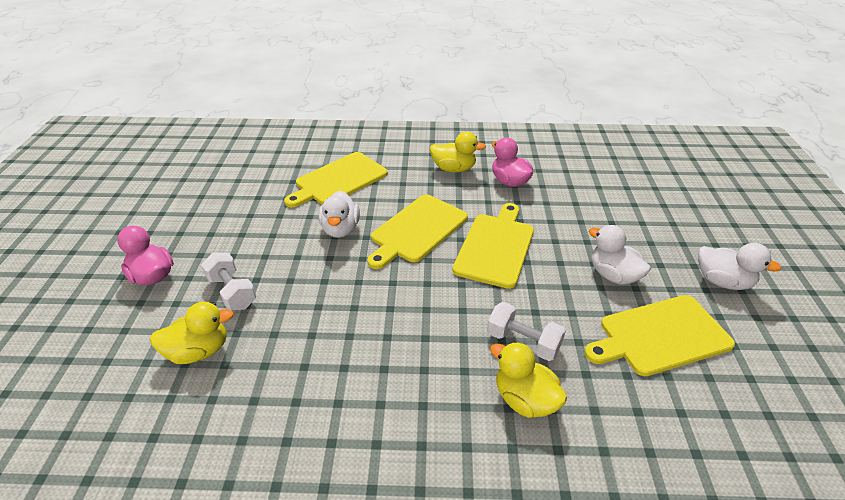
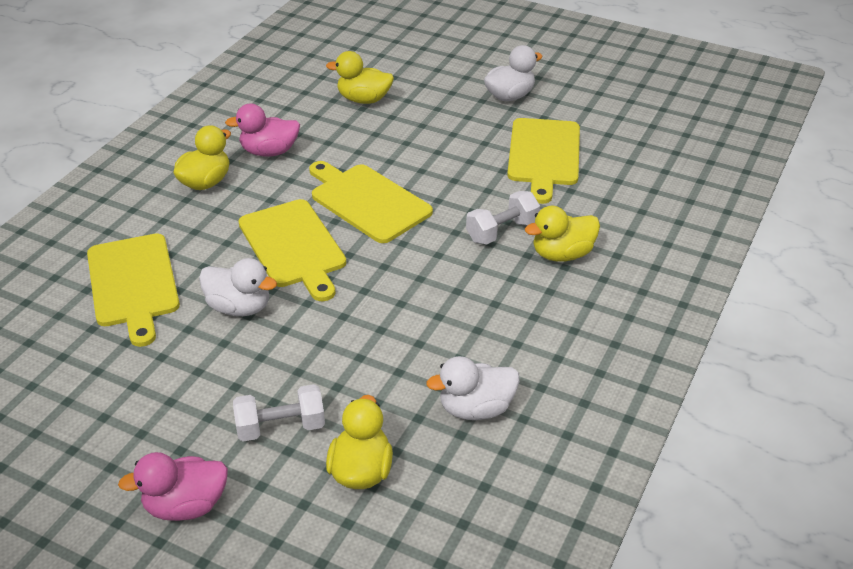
camera: 65 degrees left, 0 degrees up
white duck [589,225,651,285] -> white duck moved to [426,356,520,420]
none -> yellow duck [326,51,394,104]

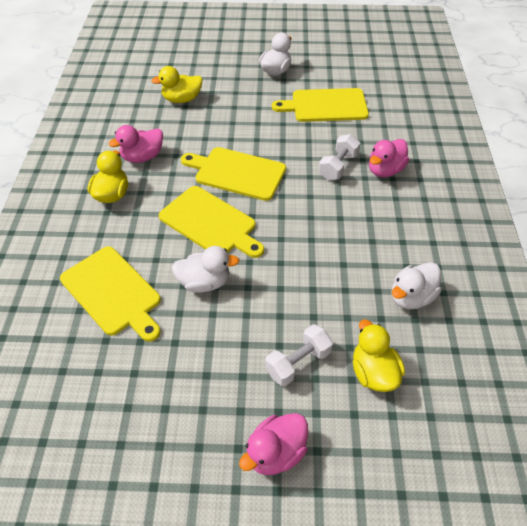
camera: 25 degrees left, 10 degrees up
yellow cutting board [507,118,580,204] -> yellow cutting board turned 105 degrees clockwise [272,88,369,122]
yellow duck [525,206,600,262] -> pink duck [369,139,409,178]

